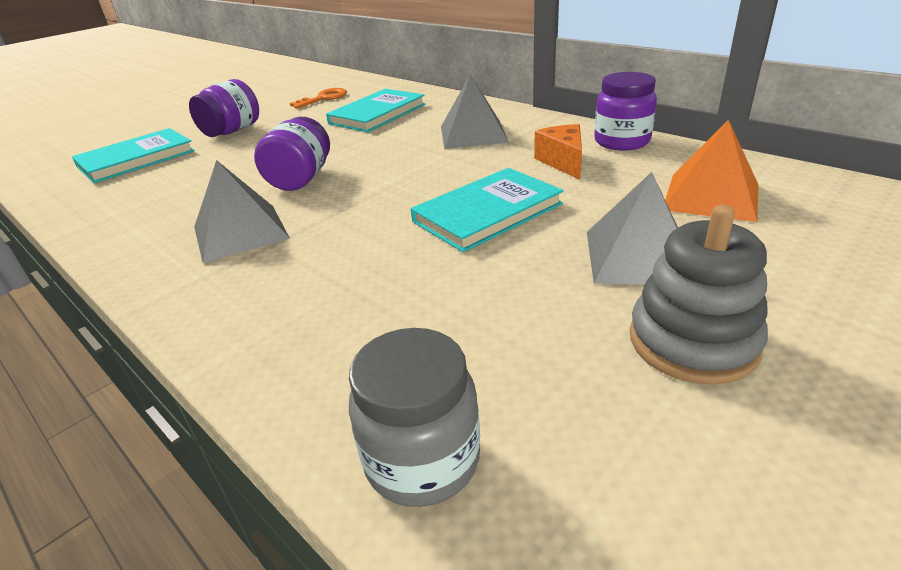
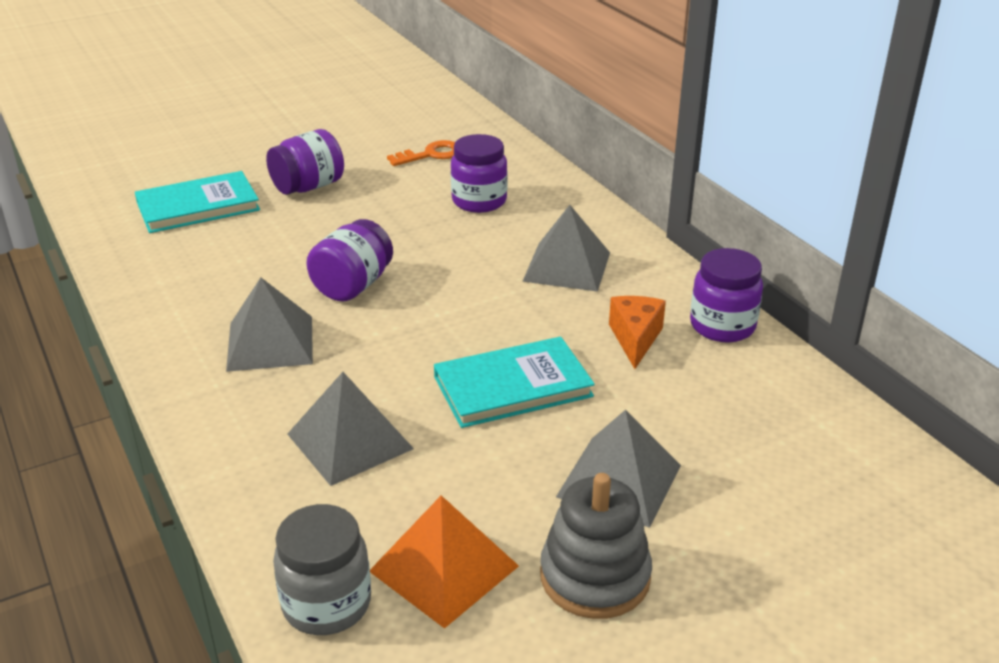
camera: 15 degrees right, 0 degrees up
turquoise book [326,89,425,132] -> purple jar [451,134,507,213]
orange pyramid [665,120,758,222] -> orange pyramid moved to [370,495,519,629]
none -> grey pyramid [287,372,414,486]

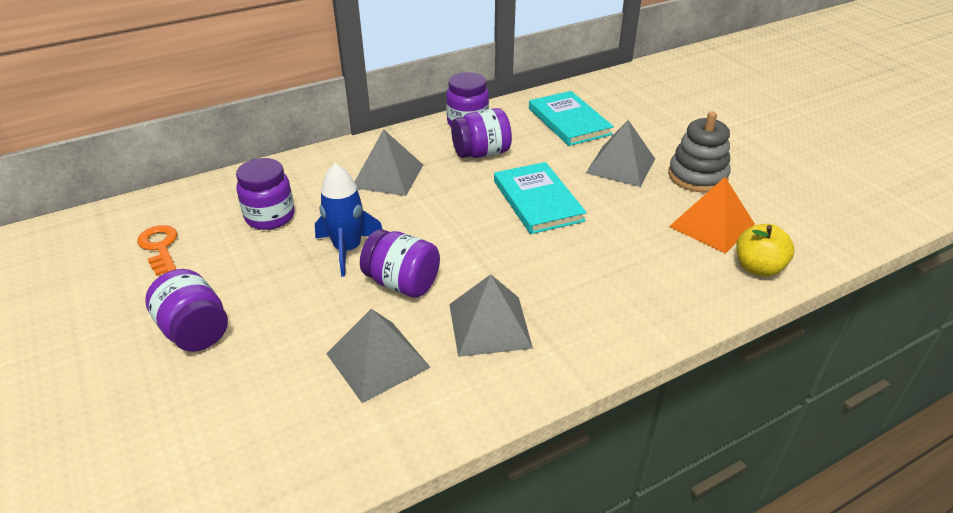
camera: 90 degrees left, 5 degrees up
turquoise book [135,171,260,233] -> turquoise book moved to [529,91,614,146]
grey jar [273,504,371,635] -> yellow apple [736,224,794,277]
grey pyramid [287,372,414,486] -> grey pyramid moved to [326,309,431,403]
orange cheese [609,296,666,369] -> purple jar [451,108,512,158]
none -> blue rocket [315,163,382,276]

